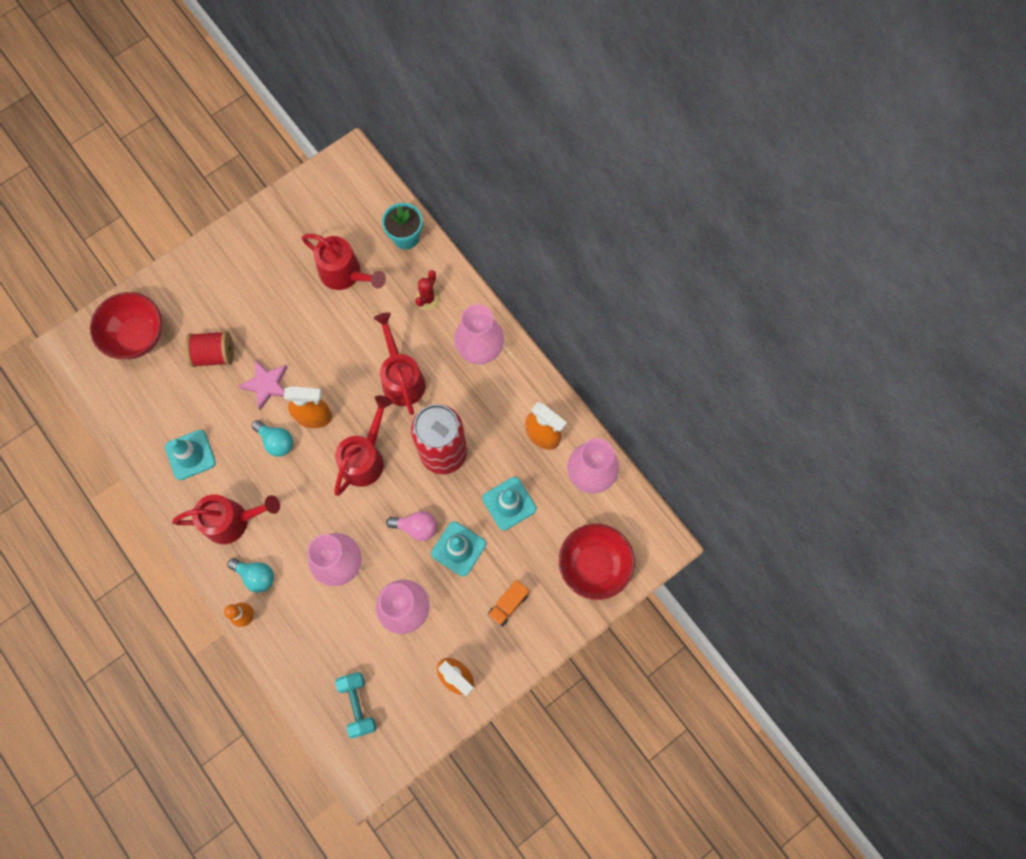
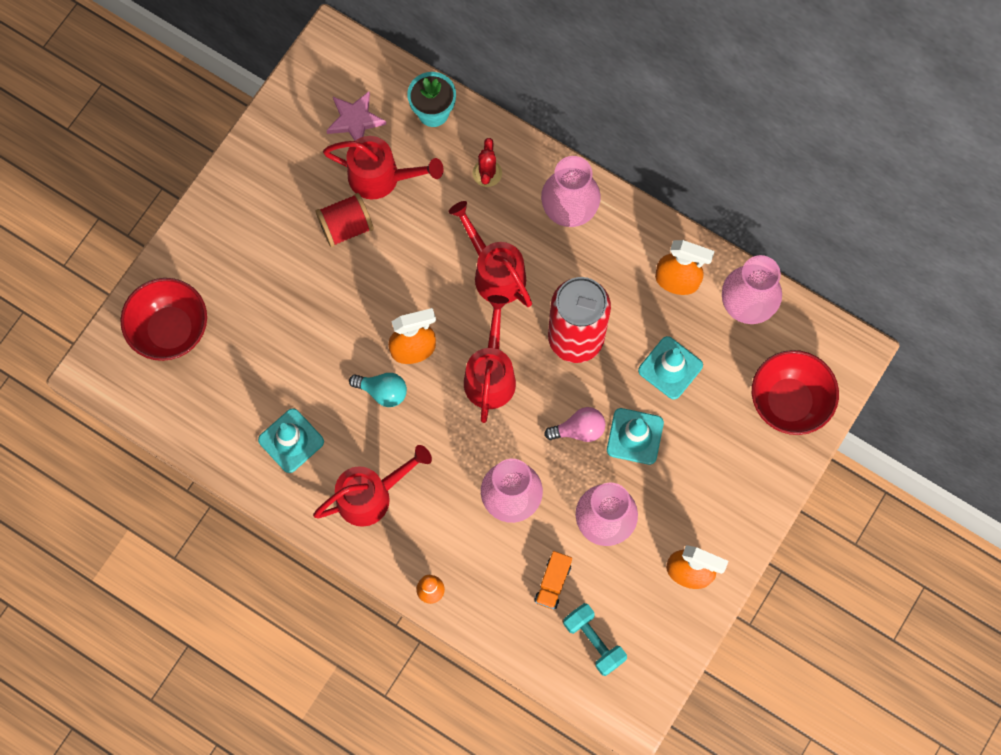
camera: 20 degrees left, 0 degrees up
red spool [185,331,234,367] -> red spool moved to [316,193,374,247]
turquoise light bulb [228,558,274,593] -> none
pink star [238,360,288,410] -> pink star moved to [326,91,386,141]
orange truck [487,580,529,626] -> orange truck moved to [534,551,572,609]

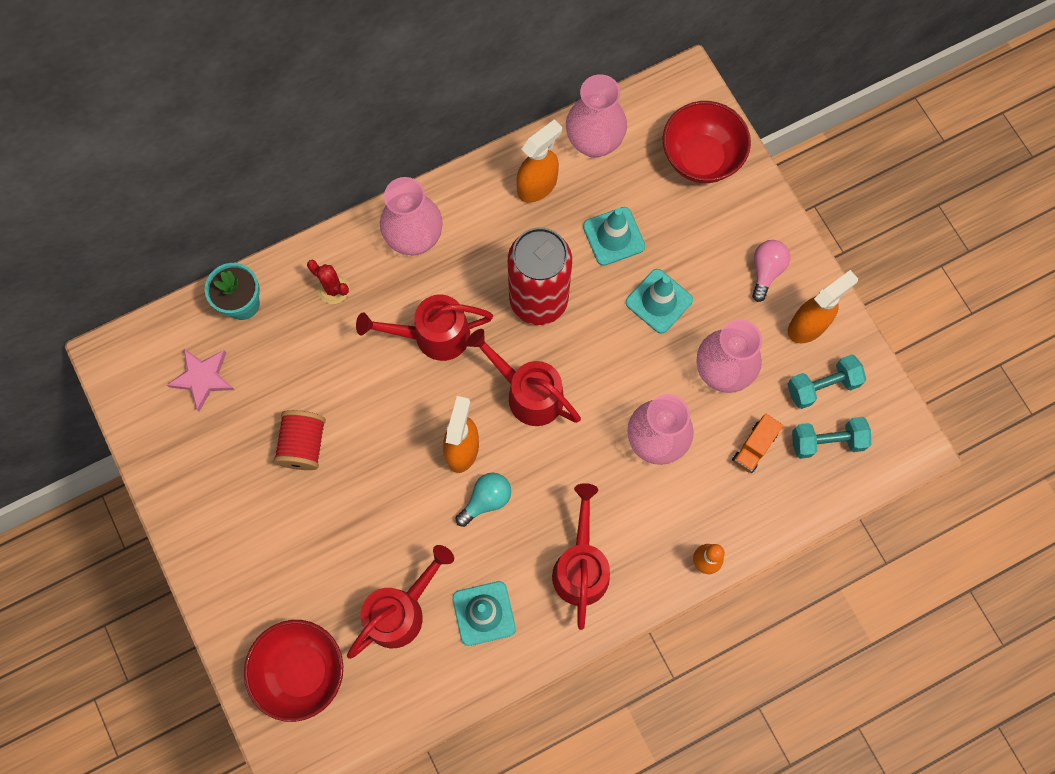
camera: 60 degrees left, 0 degrees up
red watering can [323,136,444,199] -> red watering can moved to [347,545,454,659]
orange truck [534,551,572,609] -> orange truck turned 75 degrees clockwise [732,414,783,473]
pink light bulb [544,407,605,442] -> pink light bulb moved to [752,240,790,302]
none -> turquoise dumbbell [787,354,866,409]

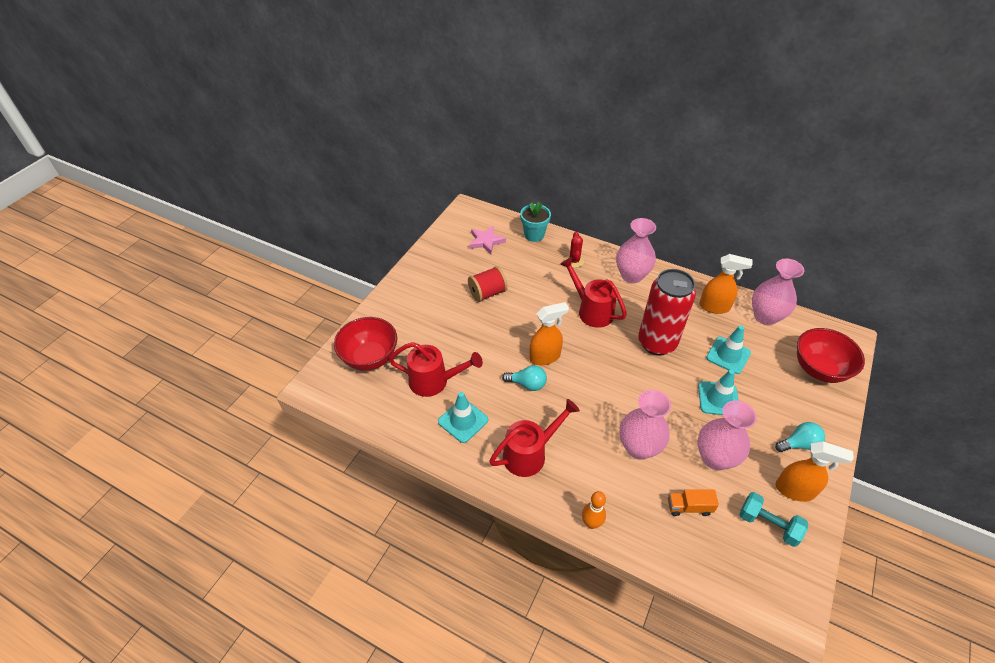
camera: 55 degrees right, 25 degrees down
red watering can [466,329,581,426] -> none
pink light bulb [752,240,790,302] -> turquoise light bulb [775,422,825,452]
turquoise dumbbell [792,417,871,459] -> none

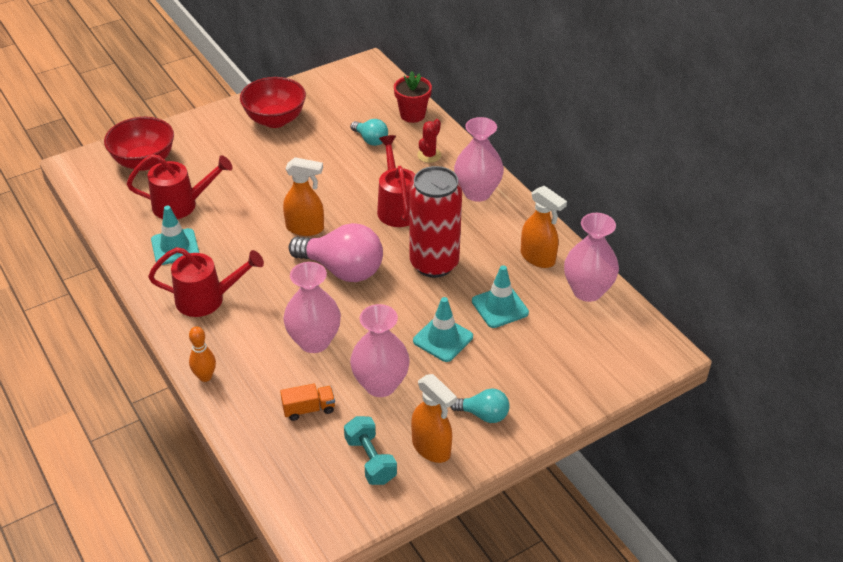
camera: 30 degrees right, 5 degrees down
red watering can [389,342,483,397] -> red watering can turned 45 degrees counterclockwise [127,154,233,219]
red spool [468,266,508,302] -> none
pink star [469,225,506,254] -> none
turquoise light bulb [502,365,547,391] -> turquoise light bulb moved to [350,119,388,146]
turquoise flower pot [520,202,551,242] -> red flower pot [394,71,432,123]
orange truck [668,489,719,516] -> orange truck turned 135 degrees clockwise [280,383,335,421]
red bowl [797,328,865,383] -> red bowl moved to [240,77,306,128]
none -> pink light bulb [289,223,383,282]

